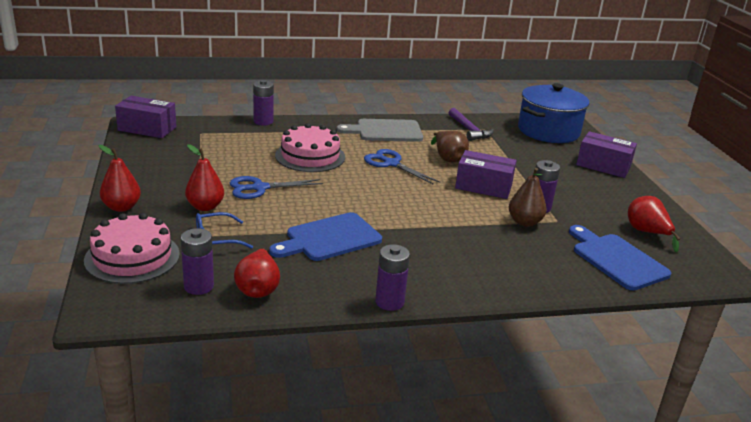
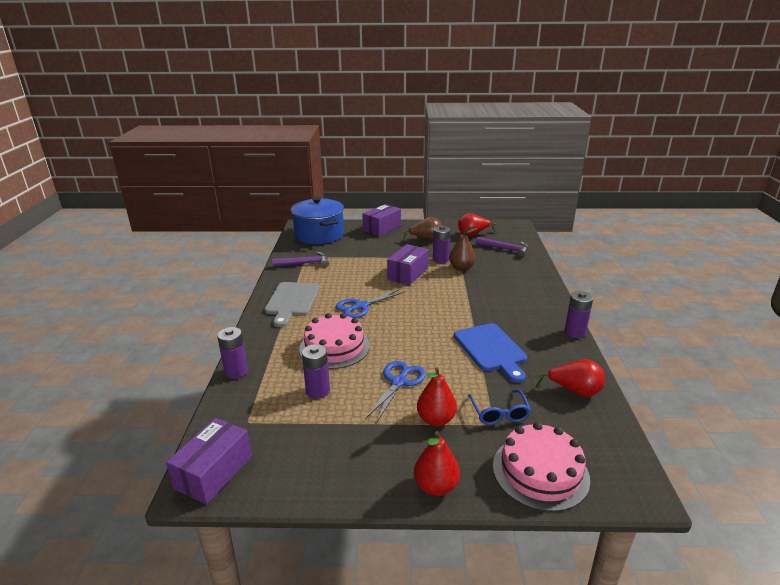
camera: 75 degrees left, 0 degrees up
purple battery [181,228,214,295] -> purple battery moved to [302,344,330,399]
blue scissors [230,176,323,199] -> blue scissors turned 150 degrees counterclockwise [365,361,426,423]
brown pear [431,131,469,162] -> brown pear moved to [403,217,442,242]
blue cutting board [569,225,671,290] -> purple hammer [476,237,528,257]

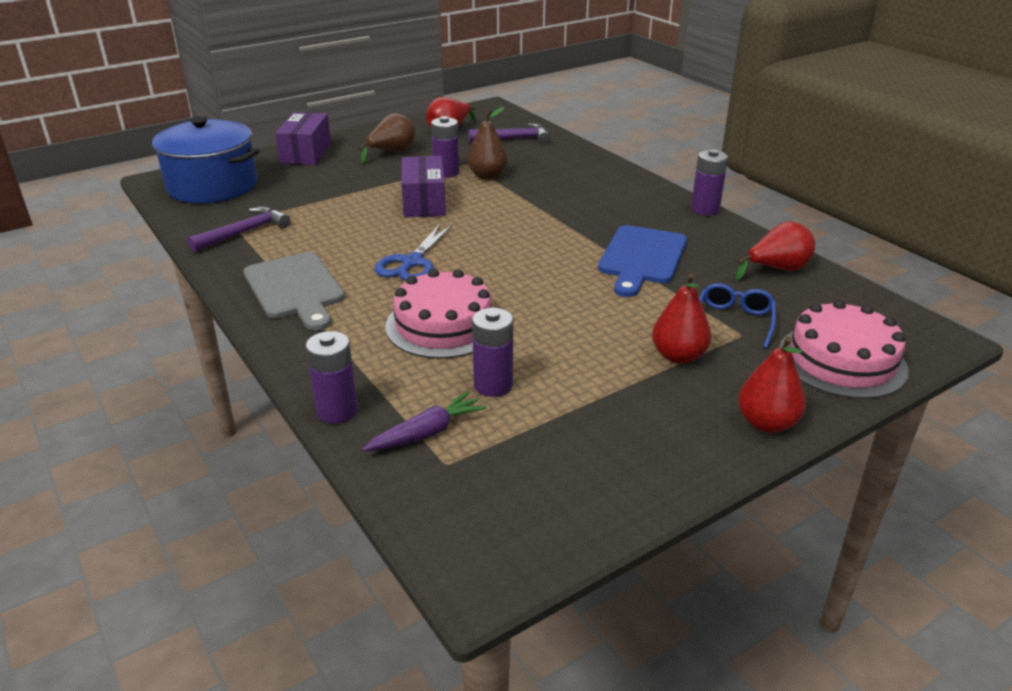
camera: 35 degrees left, 5 degrees up
purple box [166,418,252,505] -> none
blue scissors [365,361,426,423] -> none
blue cutting board [454,323,527,383] -> blue cutting board turned 75 degrees clockwise [598,225,687,297]
blue glasses [468,390,531,425] -> blue glasses turned 120 degrees counterclockwise [699,283,776,348]
none -> purple carrot [363,391,487,451]

